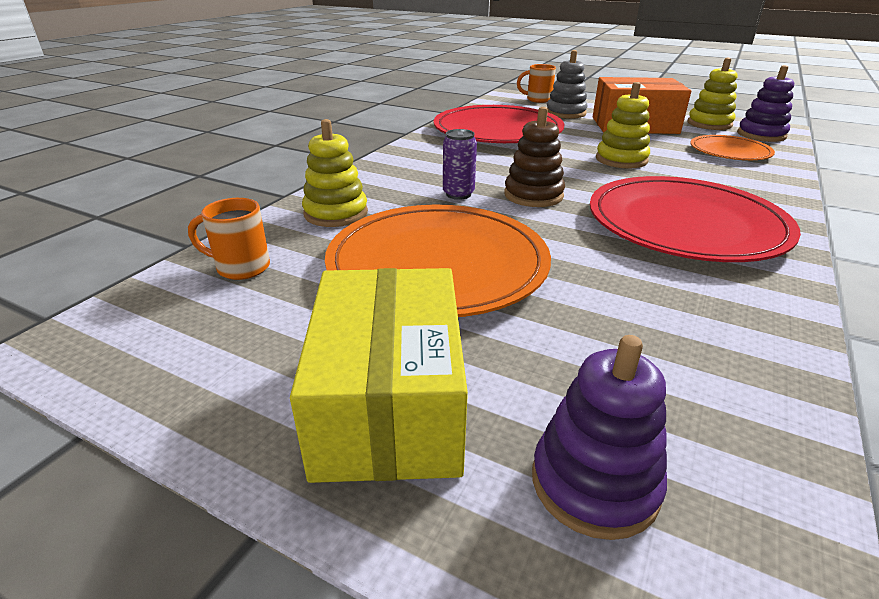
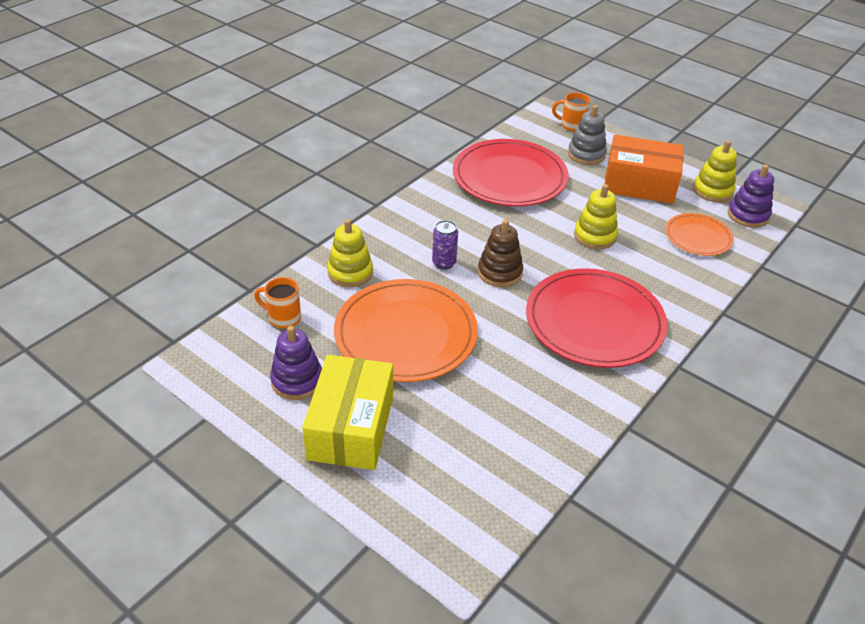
camera: 10 degrees right, 10 degrees up
purple stacking toy [532,335,667,540] -> purple stacking toy moved to [270,326,322,400]

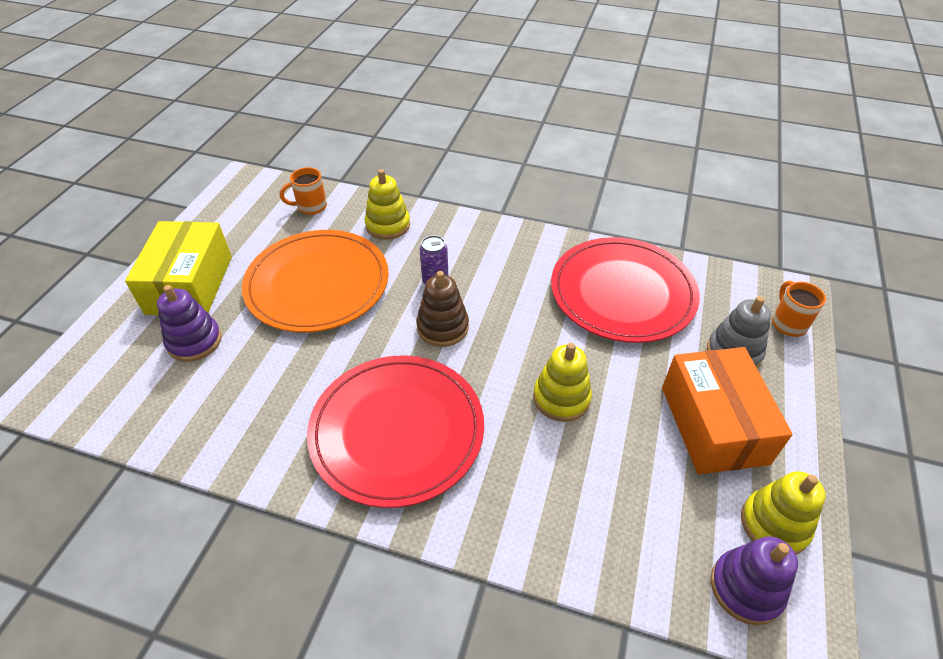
camera: 70 degrees right, 5 degrees up
orange mug [254,277,301,328] -> orange mug turned 105 degrees counterclockwise [280,167,327,215]
purple stacking toy [270,326,322,400] -> purple stacking toy moved to [157,285,222,362]
yellow box [302,355,393,470] -> yellow box turned 75 degrees counterclockwise [125,221,232,315]
orange plate [665,213,734,256] -> none

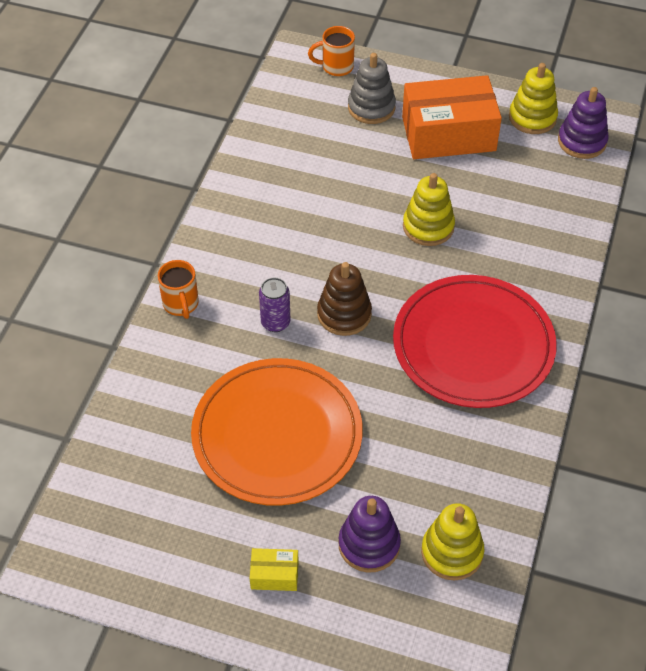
camera: 90 degrees left, 5 degrees up
yellow box [125,221,232,315] -> yellow box [250,548,299,591], size x0.42
orange mug [280,167,327,215] -> orange mug moved to [158,260,199,319]
yellow stacking toy [365,169,410,240] -> yellow stacking toy moved to [421,503,484,581]
red plate [551,237,700,343] -> none

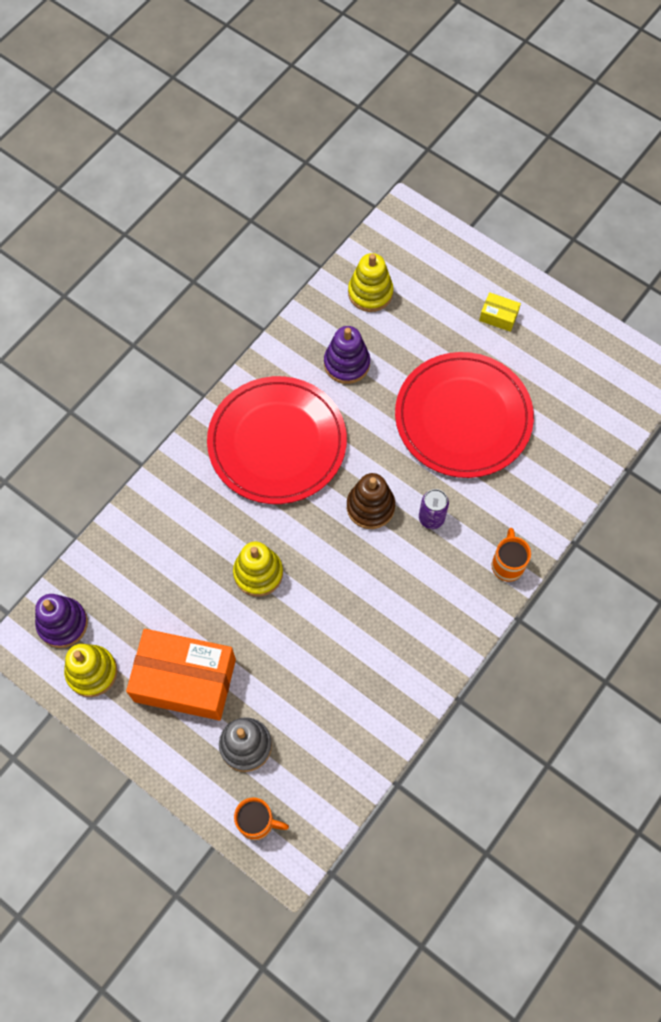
camera: 160 degrees left, 15 degrees up
orange plate [191,358,363,506] -> red plate [395,352,534,478]
purple stacking toy [338,496,401,573] -> purple stacking toy moved to [324,326,370,384]

